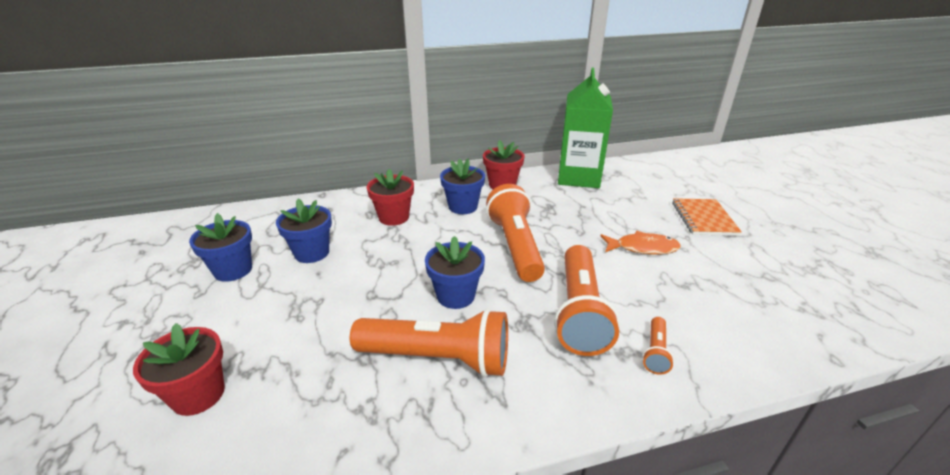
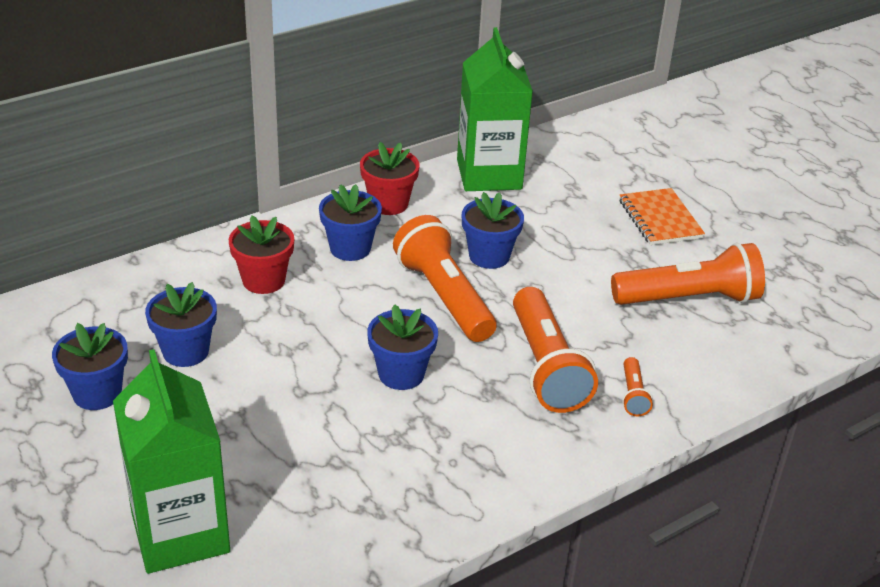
camera: 20 degrees left, 5 degrees up
red flower pot [133,323,225,416] -> green carton [113,349,230,574]
orange flashlight [350,309,508,377] -> orange flashlight moved to [611,243,765,305]
orange fish [600,231,681,255] -> none
none -> blue flower pot [462,192,524,269]

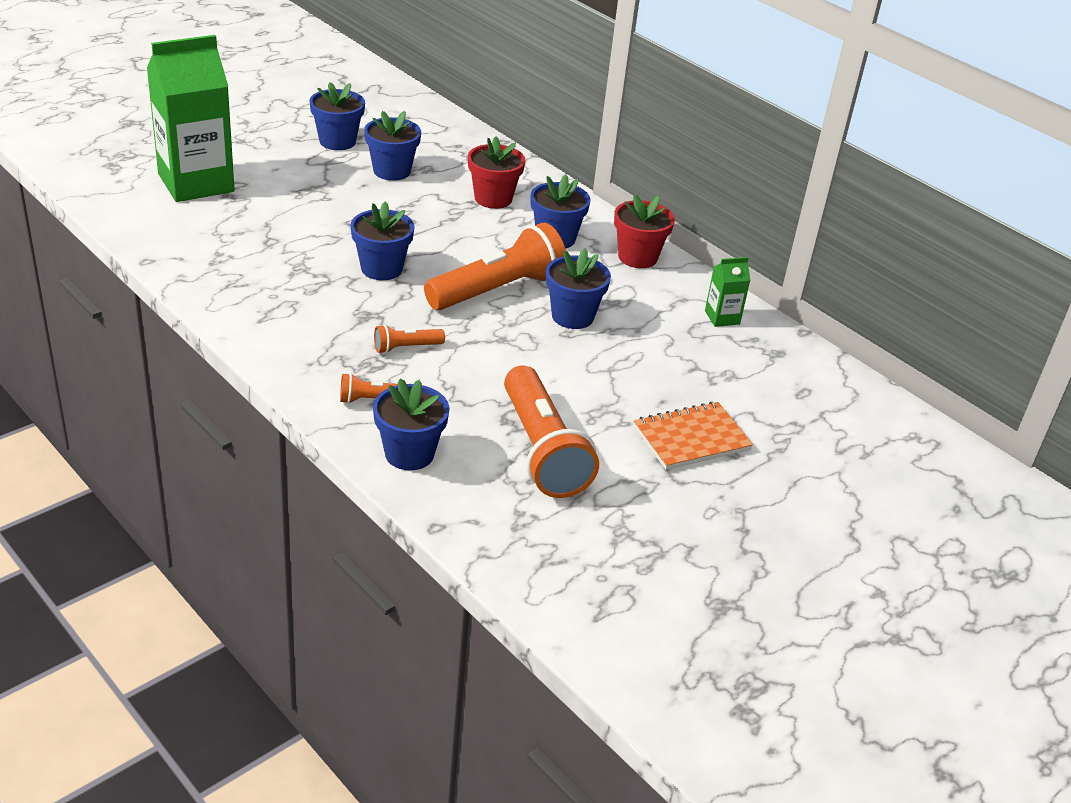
camera: 80 degrees right, 0 degrees up
green carton [457,27,533,191] -> green carton [705,257,750,327], size x0.43
orange flashlight [513,287,598,413] -> orange flashlight [374,325,445,354], size x0.45
none -> blue flower pot [373,378,449,470]

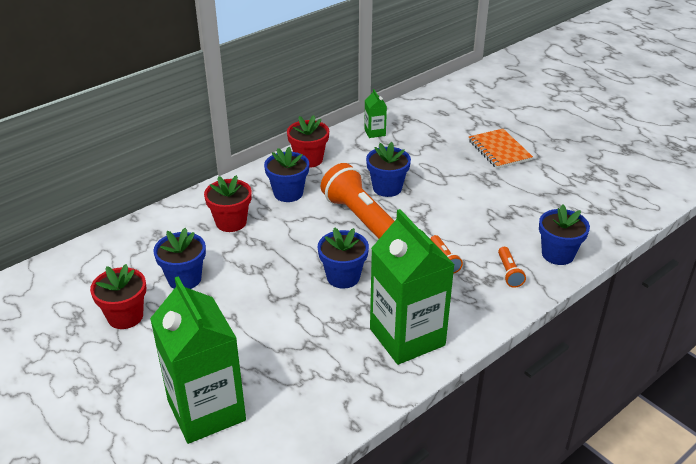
camera: 85 degrees left, 0 degrees up
blue flower pot [309,82,365,150] -> red flower pot [90,264,146,329]
orange flashlight [504,365,599,498] -> none
none -> green carton [370,209,455,365]

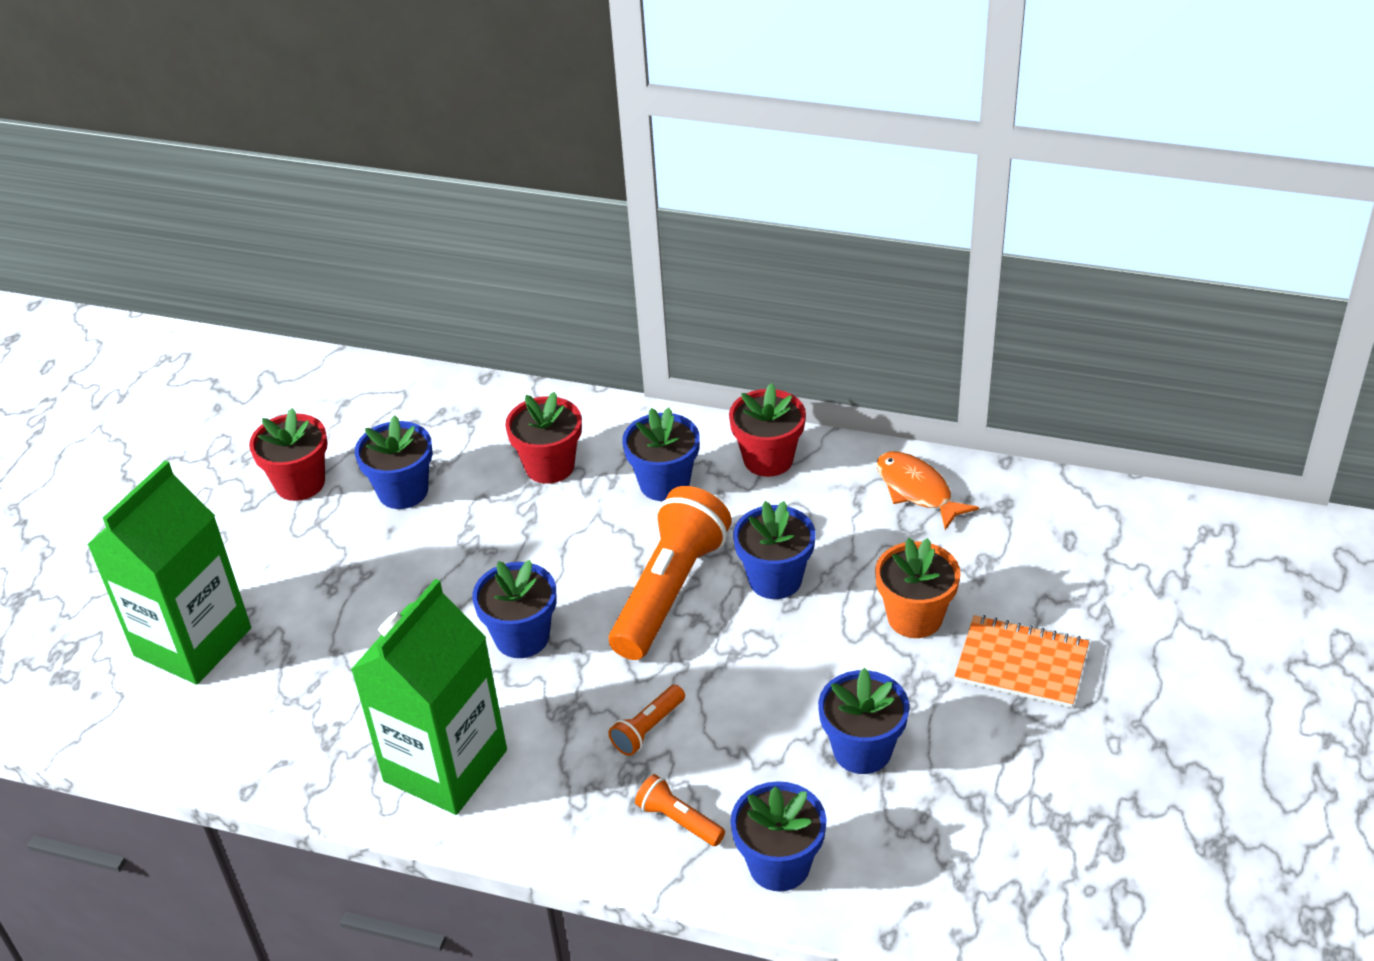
camera: 60 degrees right, 5 degrees up
green carton [364,89,387,138] -> orange fish [877,451,979,530]
orange notebook [469,129,533,169] -> orange notebook turned 75 degrees clockwise [955,615,1089,708]
orange flashlight [498,247,526,288] -> orange flashlight turned 75 degrees clockwise [635,774,725,846]
none -> blue flower pot [818,668,909,774]
none -> orange flower pot [875,538,960,638]

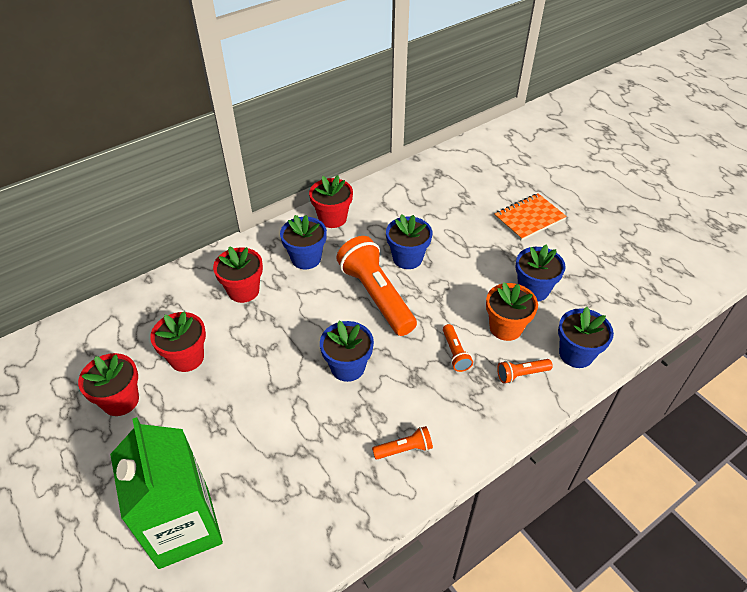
camera: 55 degrees left, 5 degrees up
green carton [351,579,507,815] -> orange flashlight [372,426,433,459]
blue flower pot [355,415,433,509] -> red flower pot [150,311,206,372]
orange flower pot [875,538,960,638] -> orange flower pot moved to [486,282,538,341]
orange fish [877,451,979,530] -> none

